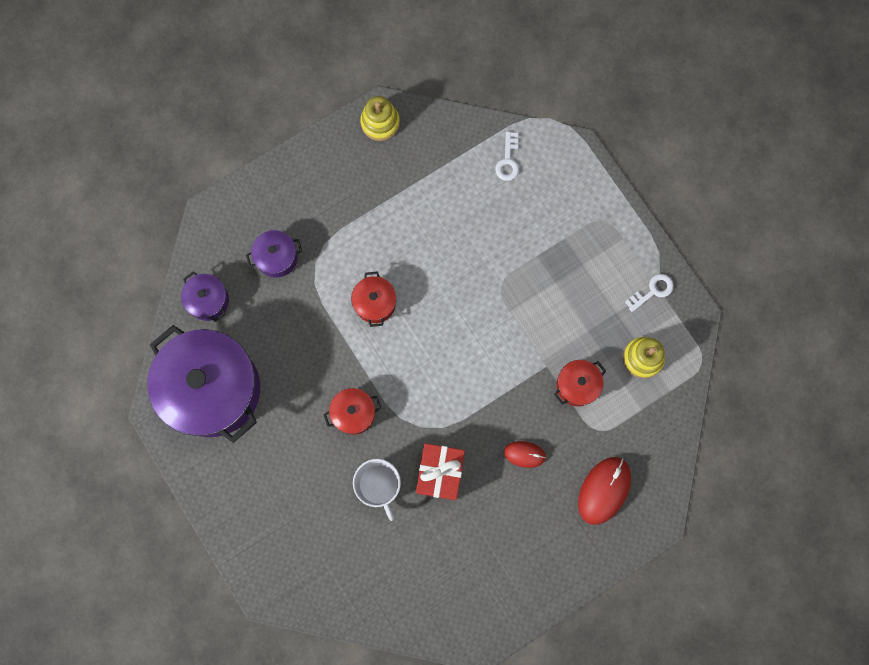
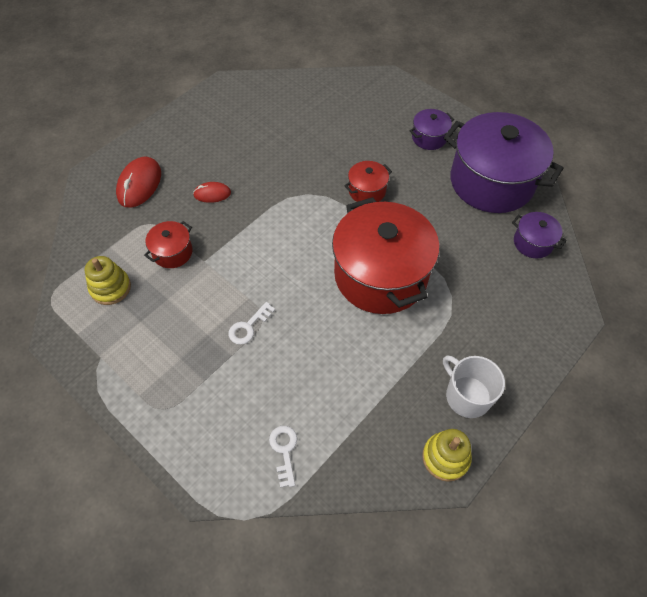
camera: 165 degrees right, 20 degrees down
purple pot [246,230,302,277] -> purple pot moved to [410,109,454,150]
red pot [351,271,396,327] -> red pot [332,197,439,314], size x2.27
white mug [353,459,401,521] -> white mug moved to [443,355,505,418]
red gift [416,443,465,500] -> none
white key [625,274,674,312] -> white key moved to [228,302,275,344]

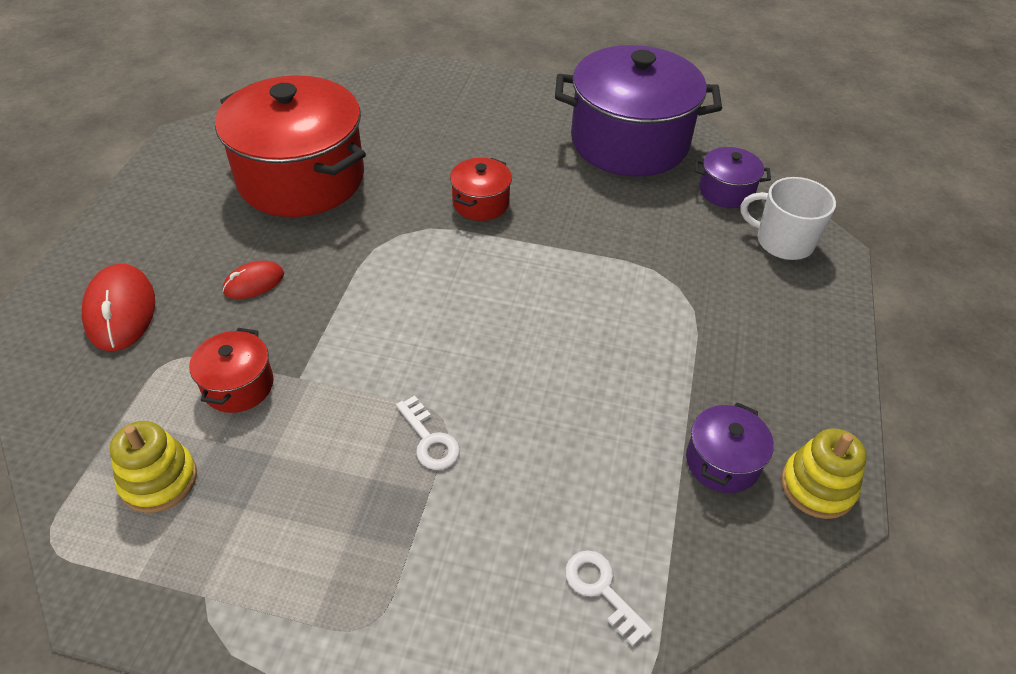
camera: 30 degrees left, 10 degrees down
white key [228,302,275,344] -> white key turned 45 degrees counterclockwise [396,396,460,470]
red pot [332,197,439,314] -> red pot moved to [215,75,366,217]
purple pot [410,109,454,150] -> purple pot moved to [686,402,774,493]
white mug [443,355,505,418] -> white mug moved to [741,177,836,260]

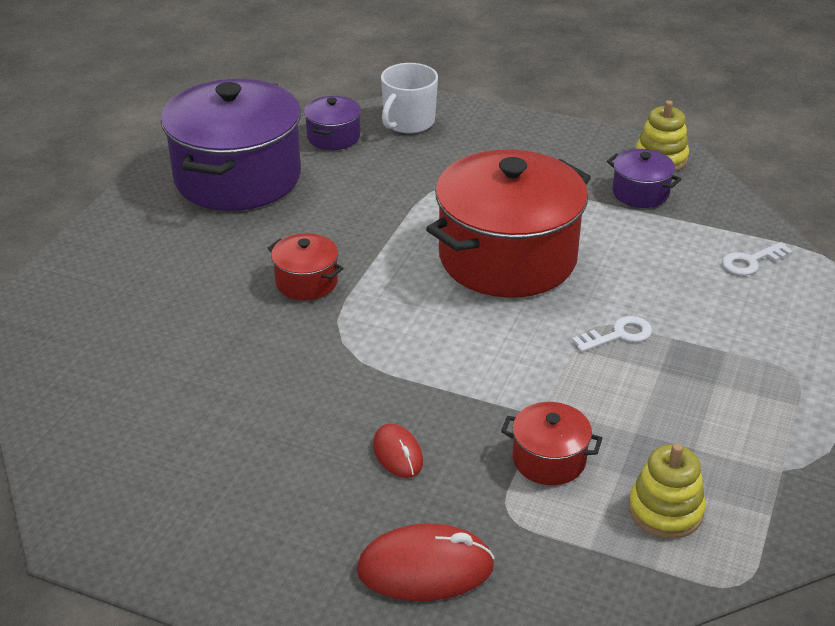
camera: 80 degrees left, 10 degrees down
red pot [215,75,366,217] -> red pot moved to [426,149,591,298]

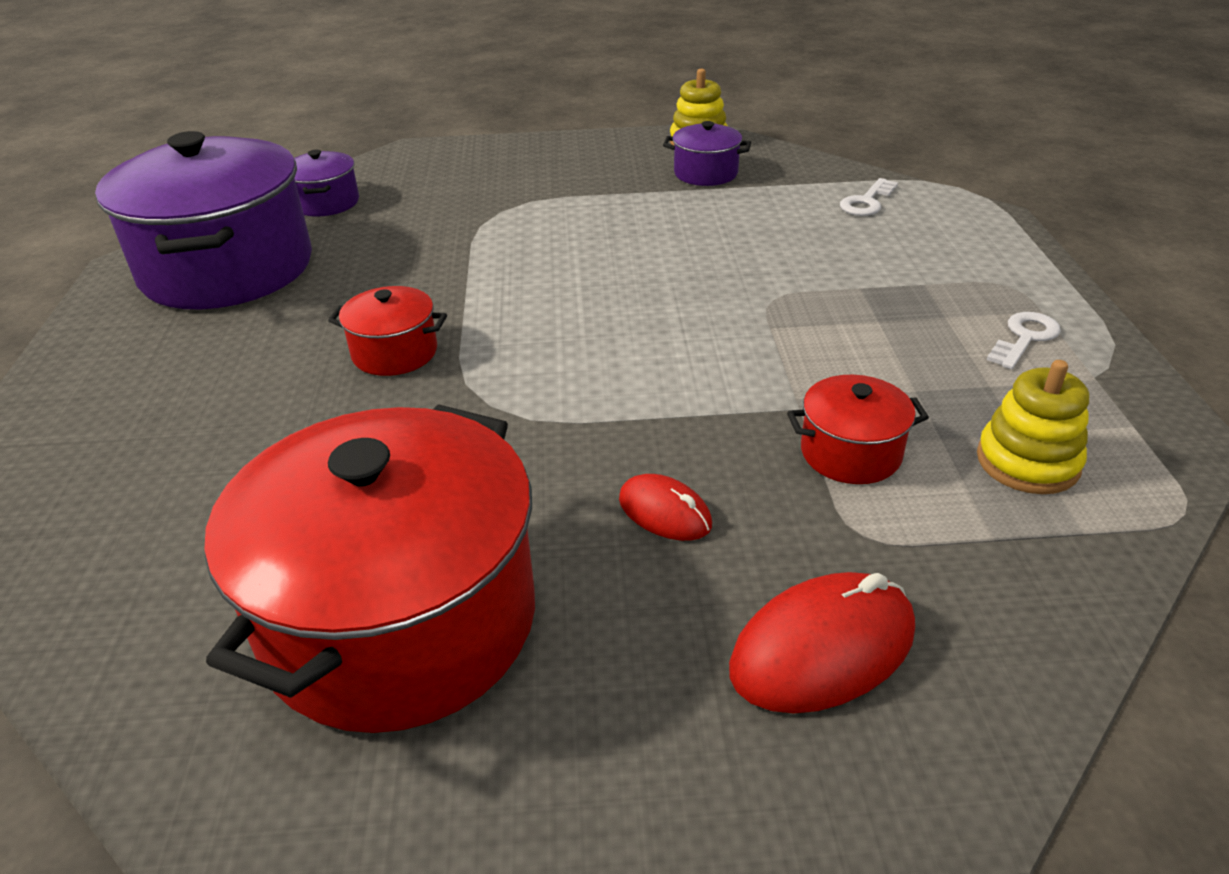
camera: 25 degrees left, 0 degrees up
white mug [381,63,438,133] -> none
red pot [426,149,591,298] -> red pot moved to [204,404,535,733]
white key [572,316,652,352] -> white key moved to [987,312,1061,369]

